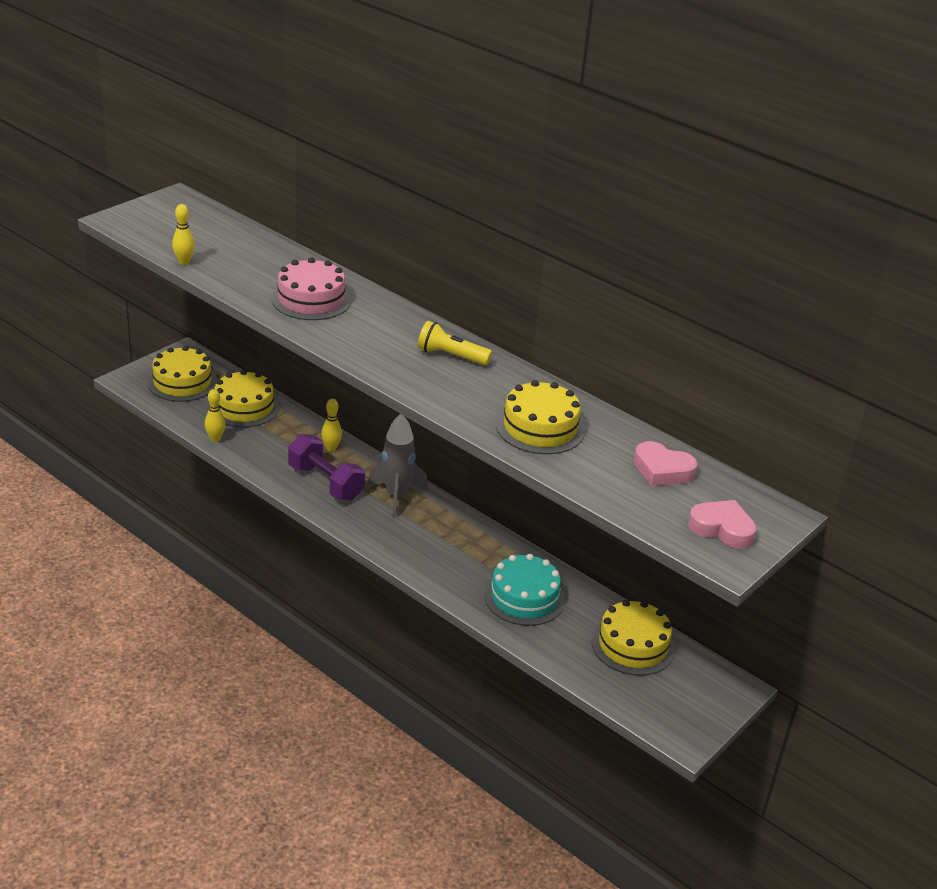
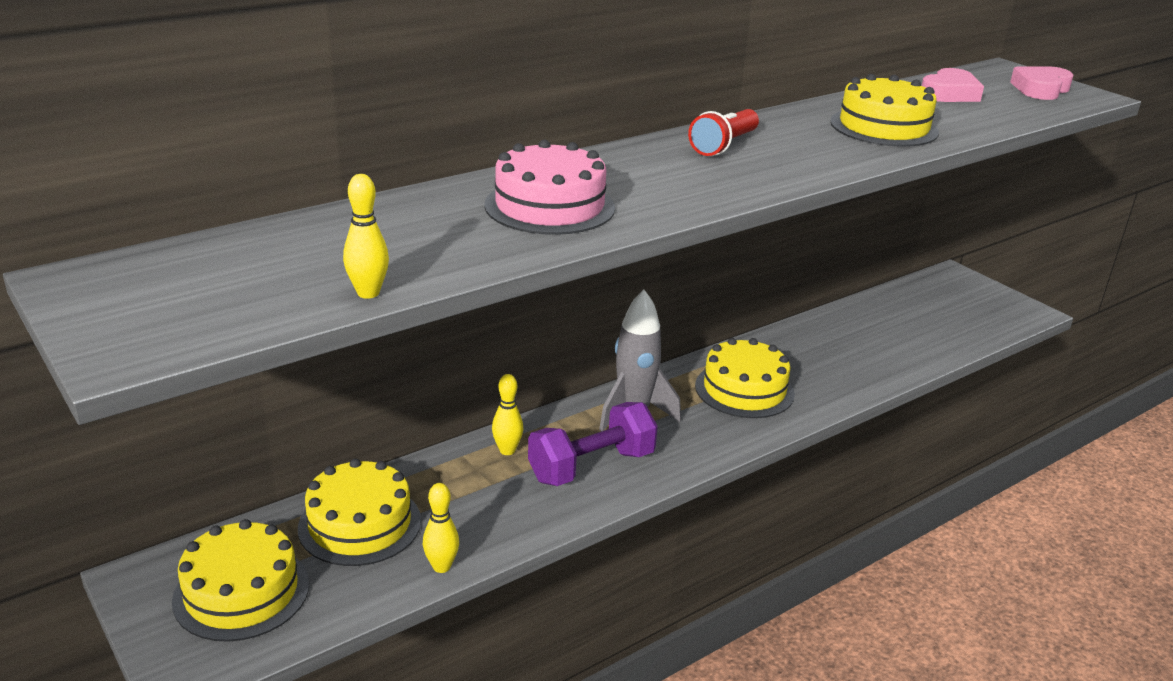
camera: 75 degrees left, 5 degrees down
yellow flashlight [418,321,492,365] -> red flashlight [688,109,759,156]
turquoise cake [484,554,565,626] -> none
yellow cake [591,600,675,676] -> yellow cake moved to [695,338,795,418]

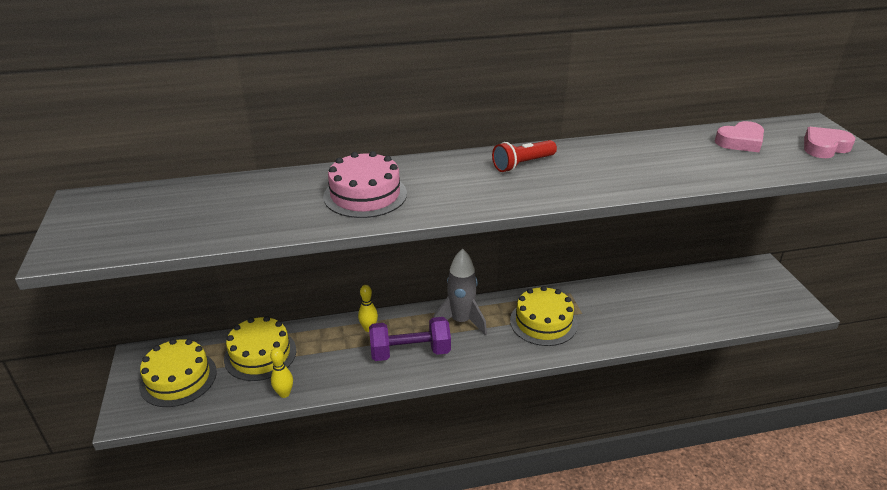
camera: 25 degrees right, 5 degrees up
yellow bowling pin [343,174,389,299] -> none
yellow cake [830,74,939,147] -> none

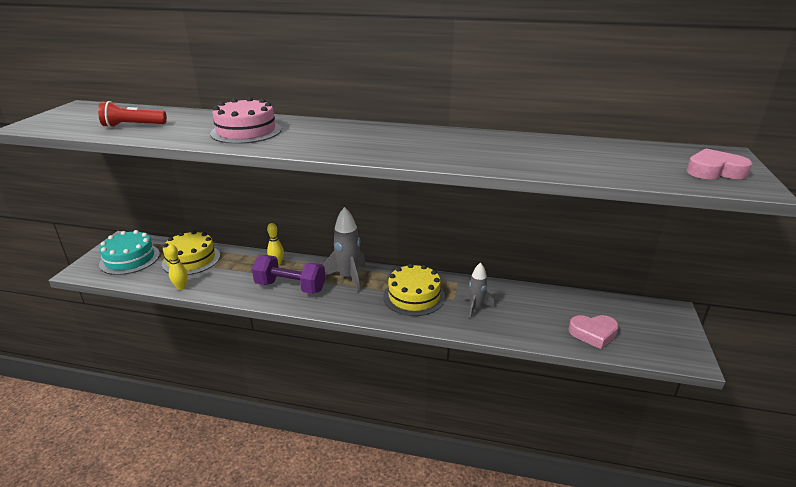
camera: 25 degrees right, 5 degrees down
yellow cake [139,339,217,407] -> turquoise cake [99,230,160,275]
red flashlight [492,140,557,172] -> red flashlight moved to [98,101,167,128]
pink heart [715,121,764,152] -> pink heart moved to [569,315,619,349]
none -> grey rocket [464,262,494,318]

